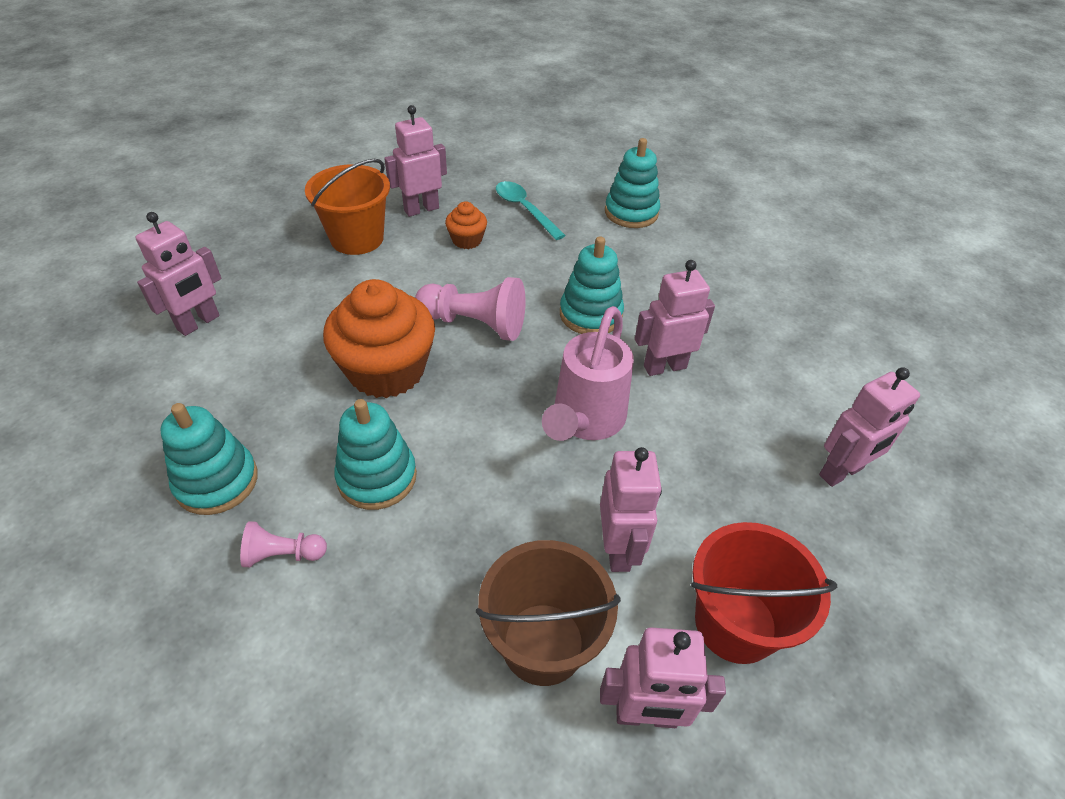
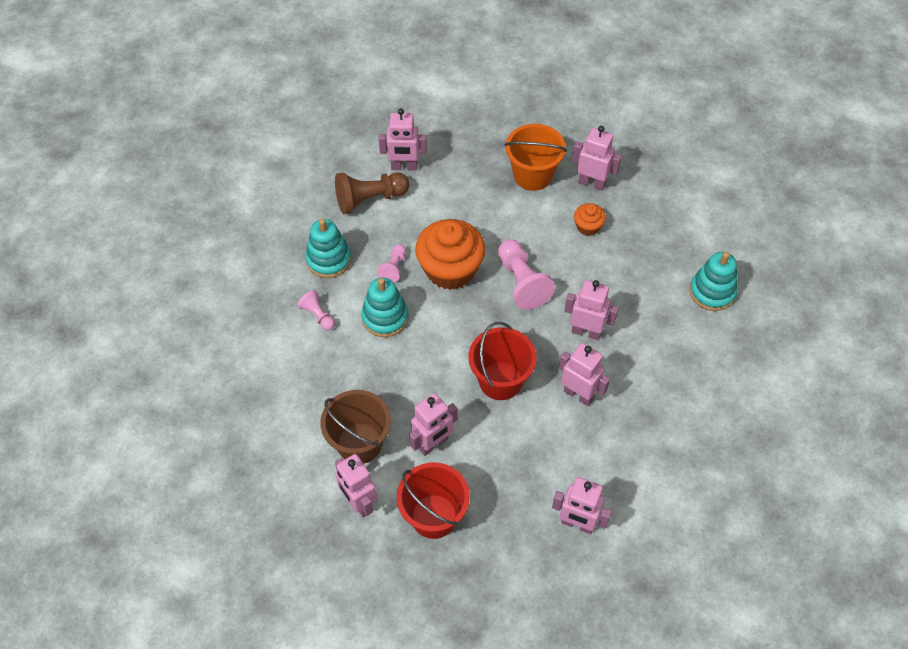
camera: 55 degrees right, 10 degrees up
turquoise spoon [496,181,566,240] -> none
pink watering can [542,306,634,441] -> red bucket [469,322,537,400]
turquoise stacking toy [560,236,624,334] -> pink robot [564,280,619,340]
none -> brown pawn [335,172,409,214]
none -> pink pawn [377,244,406,282]

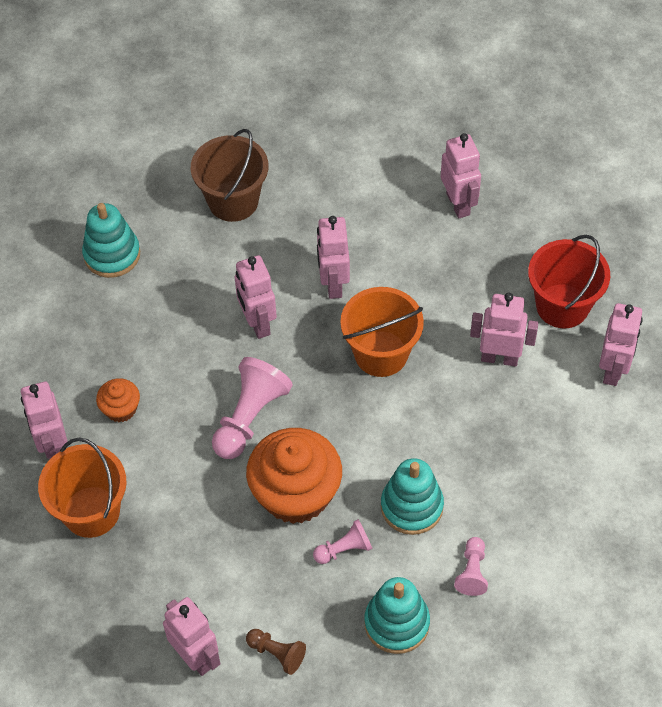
camera: 130 degrees left, 0 degrees up
brown bucket [320,390,391,464] -> brown bucket moved to [191,129,268,222]
brown pawn [335,172,409,214] -> brown pawn [246,629,306,675], size x0.55
red bucket [469,322,537,400] -> orange bucket [340,287,424,377]

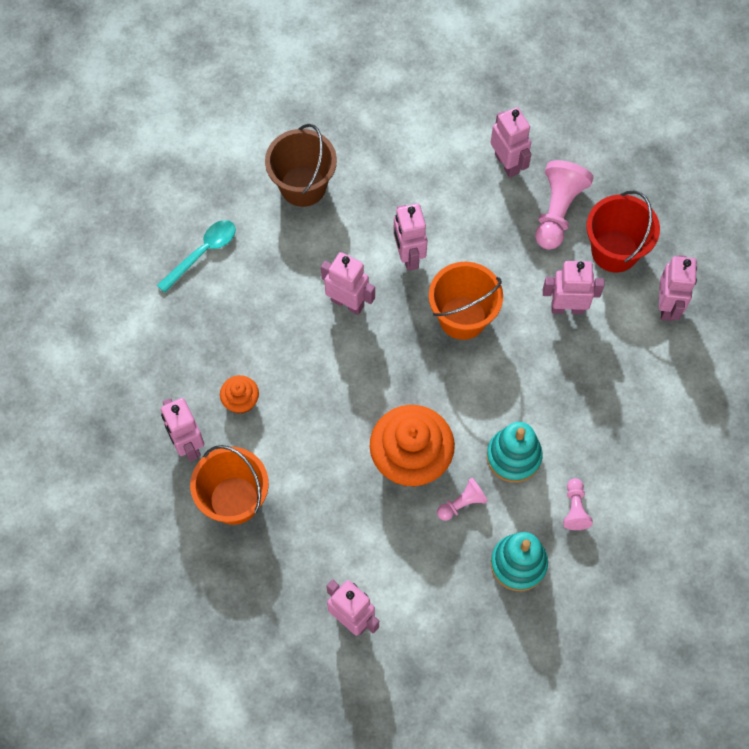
camera: 10 degrees left, 10 degrees up
turquoise stacking toy [82,203,140,278] -> turquoise spoon [157,220,236,293]
pink pawn [212,357,293,459] -> pink pawn moved to [535,160,594,250]
pink robot [235,255,277,339] -> pink robot turned 150 degrees clockwise [321,252,375,315]
brown pawn [246,629,306,675] -> none

